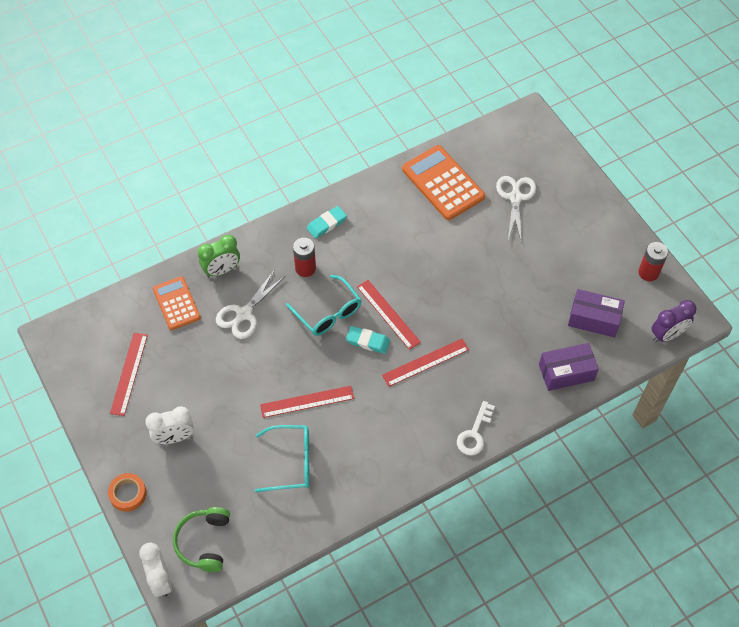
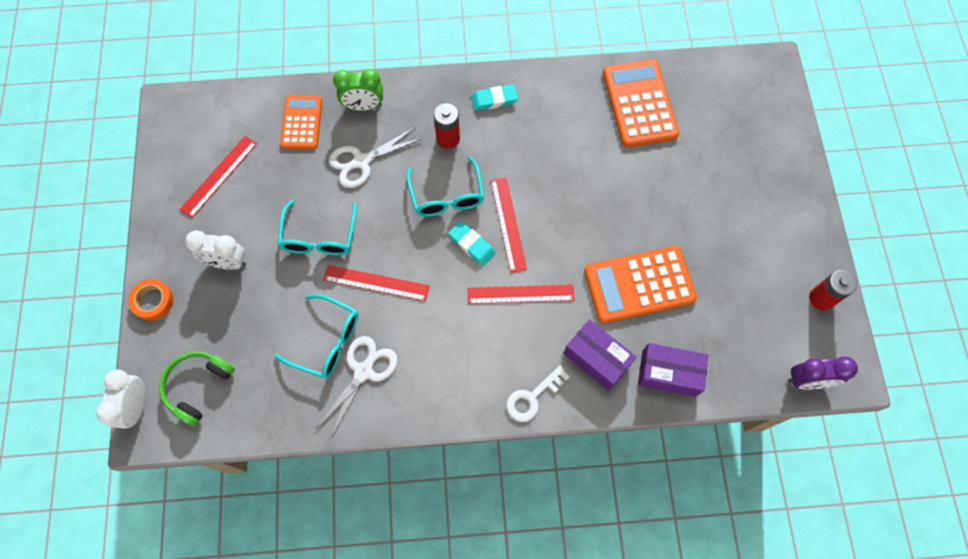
camera: 25 degrees right, 10 degrees up
white scissors [496,176,536,240] -> white scissors moved to [316,336,398,438]
purple box [568,289,625,337] -> purple box moved to [563,319,636,391]
none -> turquoise glasses [278,200,357,255]
none -> orange calculator [584,246,697,324]

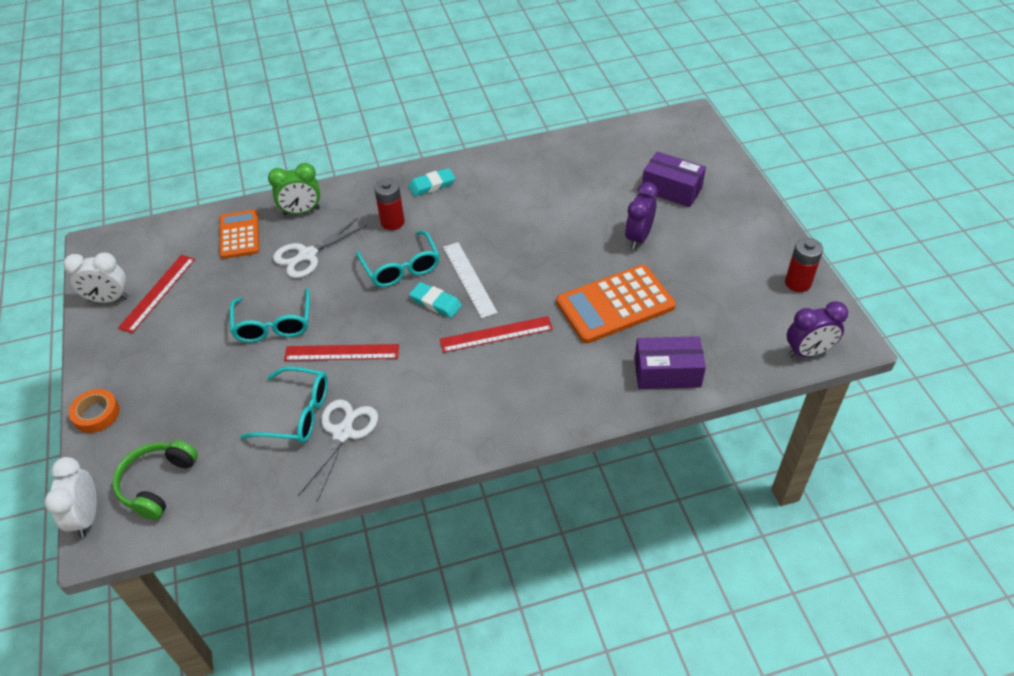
camera: 10 degrees left, 20 degrees down
white clock [185,230,246,270] -> white clock moved to [63,252,129,303]
red ruler [491,177,527,273] -> white ruler [443,242,498,319]
white key [506,365,570,422] -> none
purple box [563,319,636,391] -> purple box moved to [642,151,706,207]
orange calculator [603,59,679,147] -> none
none -> purple clock [625,182,658,249]

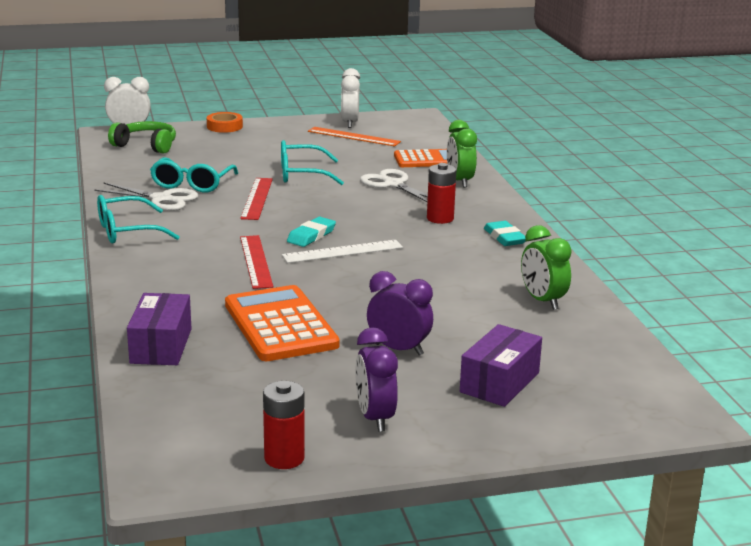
camera: 90 degrees right, 25 degrees down
red ruler [118,255,195,333] -> orange ruler [308,127,401,146]
turquoise glasses [356,230,440,287] -> turquoise glasses moved to [97,195,179,243]
purple clock [787,301,848,358] -> purple clock moved to [355,327,398,432]
none -> green clock [521,225,572,310]

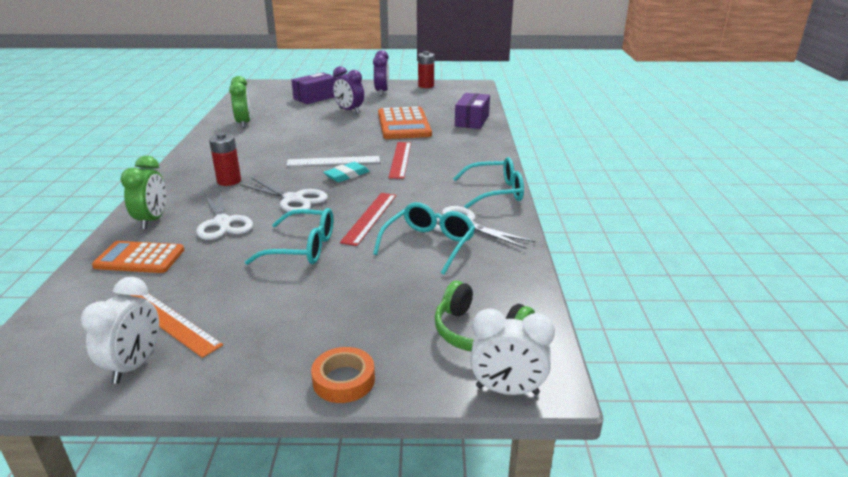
camera: 165 degrees left, 5 degrees up
turquoise eraser [484,221,525,246] -> none
none -> white scissors [240,178,328,212]

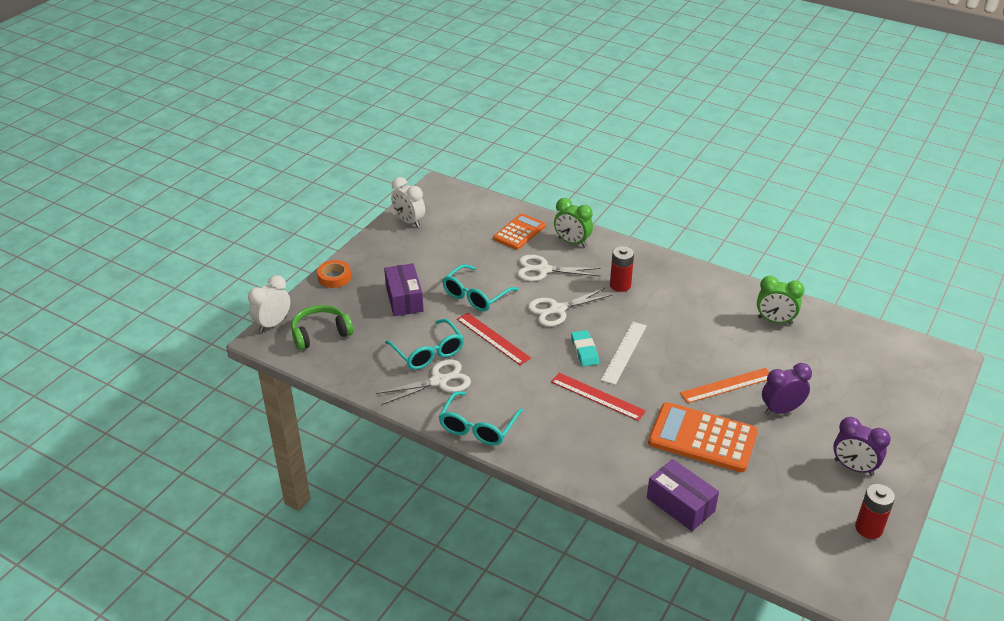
camera: 120 degrees right, 10 degrees up
orange ruler [130,293,223,358] -> orange ruler moved to [680,368,770,403]
purple box [291,72,336,104] -> purple box moved to [384,263,424,316]

